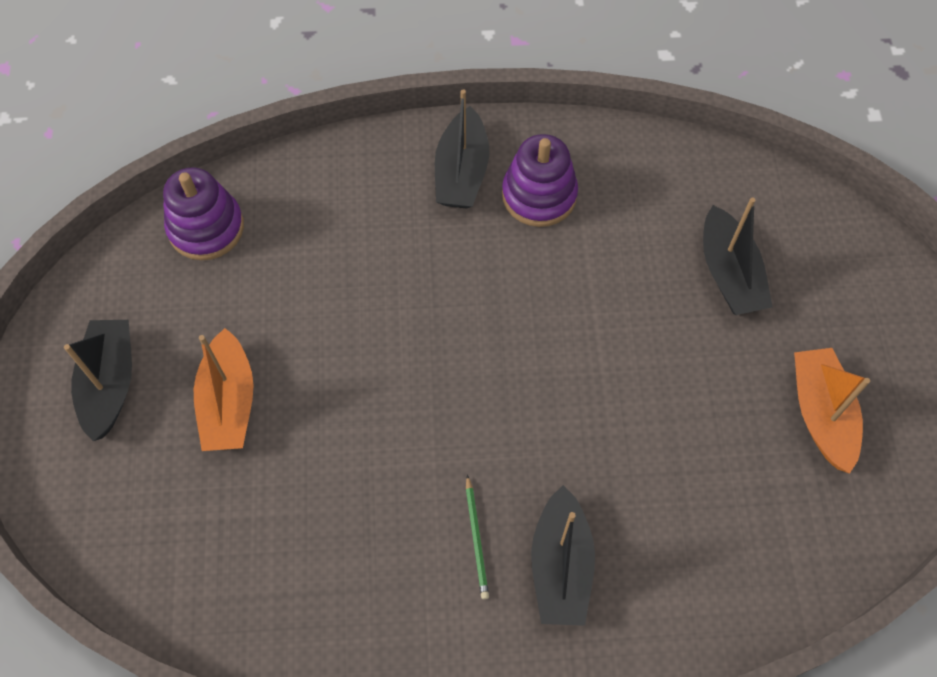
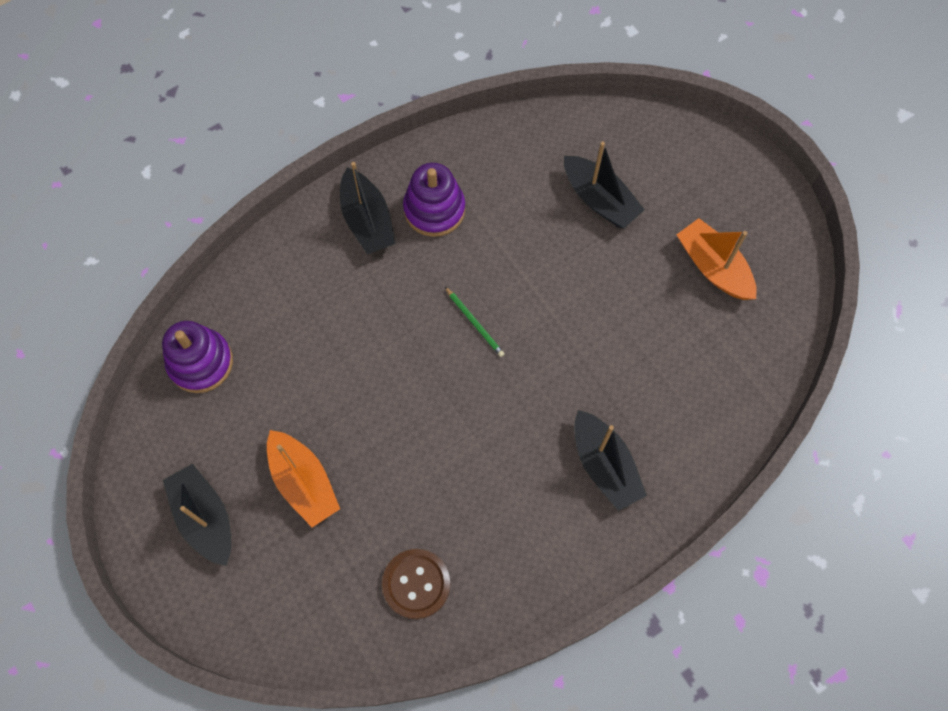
camera: 30 degrees left, 5 degrees up
green pencil [466,475,489,599] -> green pencil moved to [445,287,505,357]
none -> brown button [382,549,450,619]

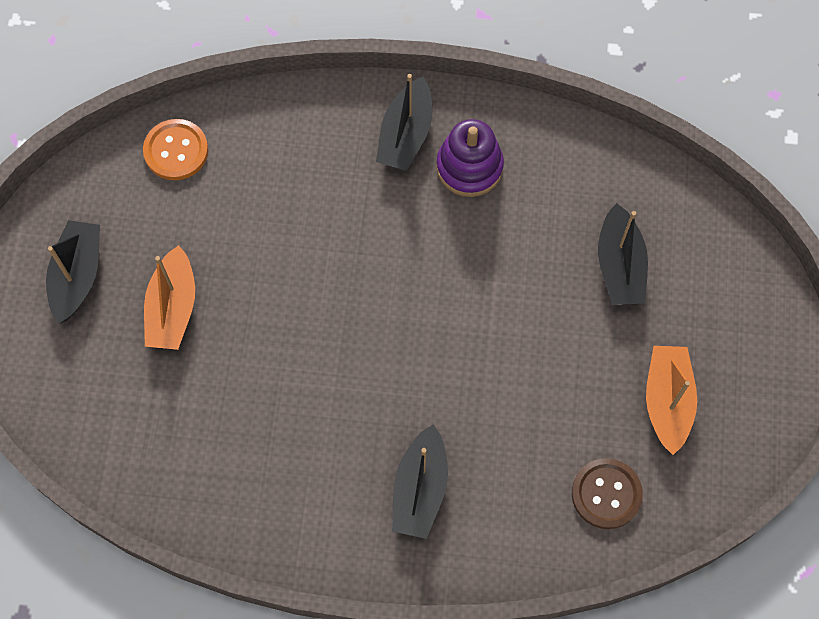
camera: 40 degrees right, 0 degrees up
purple stacking toy [162,321,233,393] -> orange button [143,119,208,180]
brown button [382,549,450,619] -> brown button moved to [572,458,643,529]
green pencil [445,287,505,357] -> none

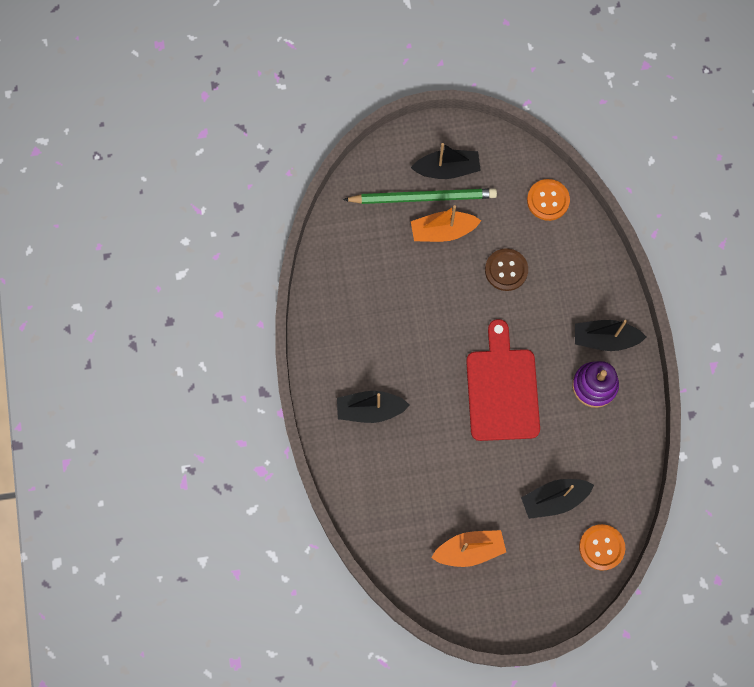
camera: 75 degrees right, 5 degrees up
brown button [572,458,643,529] -> brown button moved to [485,248,528,291]
none -> green pencil [343,188,497,204]
none -> red cutting board [466,319,540,441]
none -> orange button [579,524,625,570]

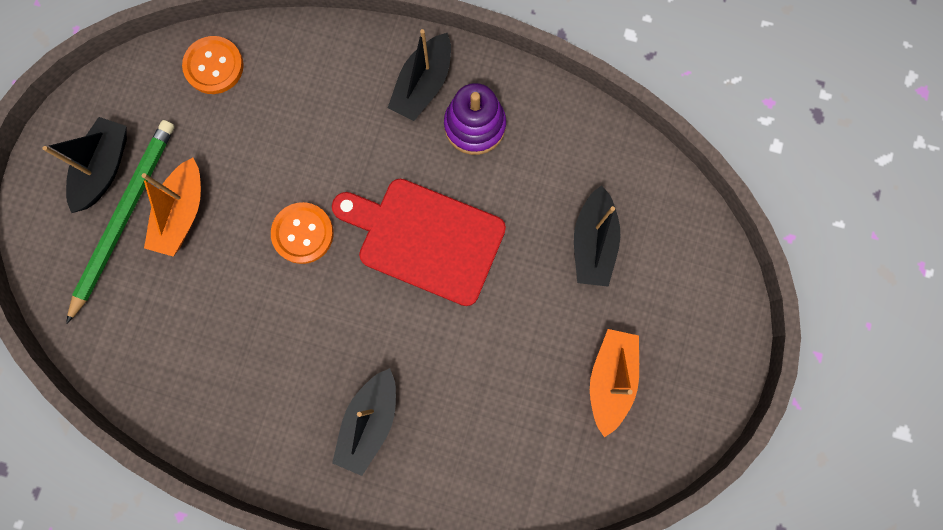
camera: 65 degrees left, 5 degrees up
brown button [485,248,528,291] -> none
orange button [579,524,625,570] -> orange button moved to [271,202,334,264]

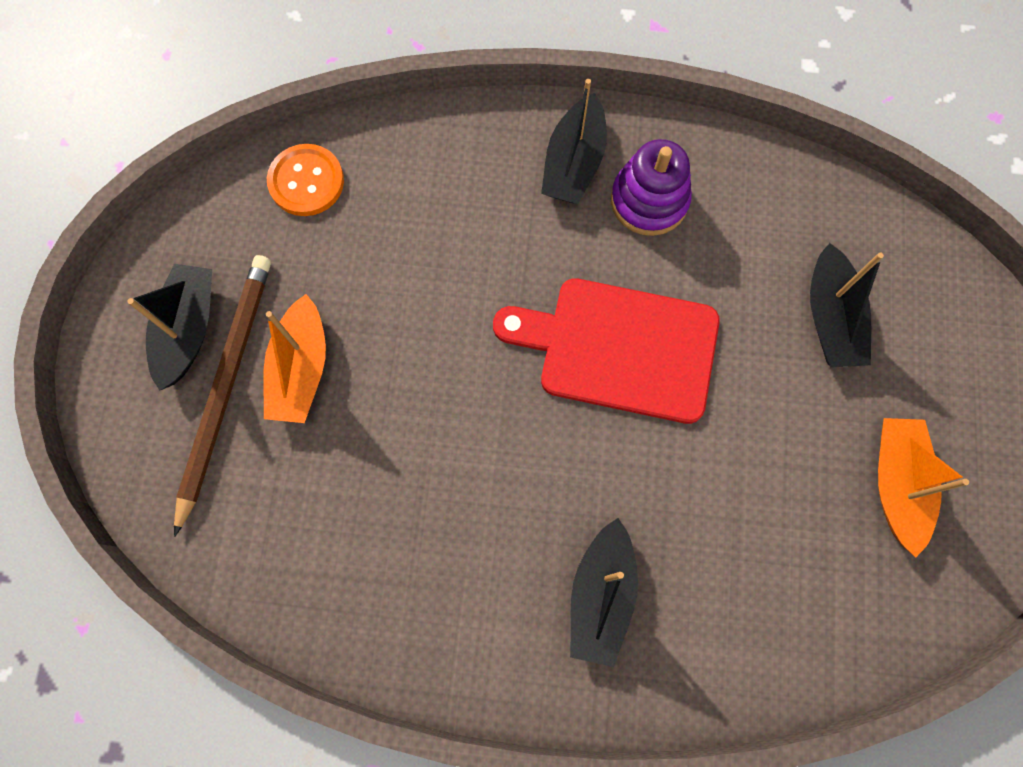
camera: 10 degrees left, 5 degrees down
green pencil [66,120,175,324] -> brown pencil [174,255,271,537]
orange button [271,202,334,264] -> none

